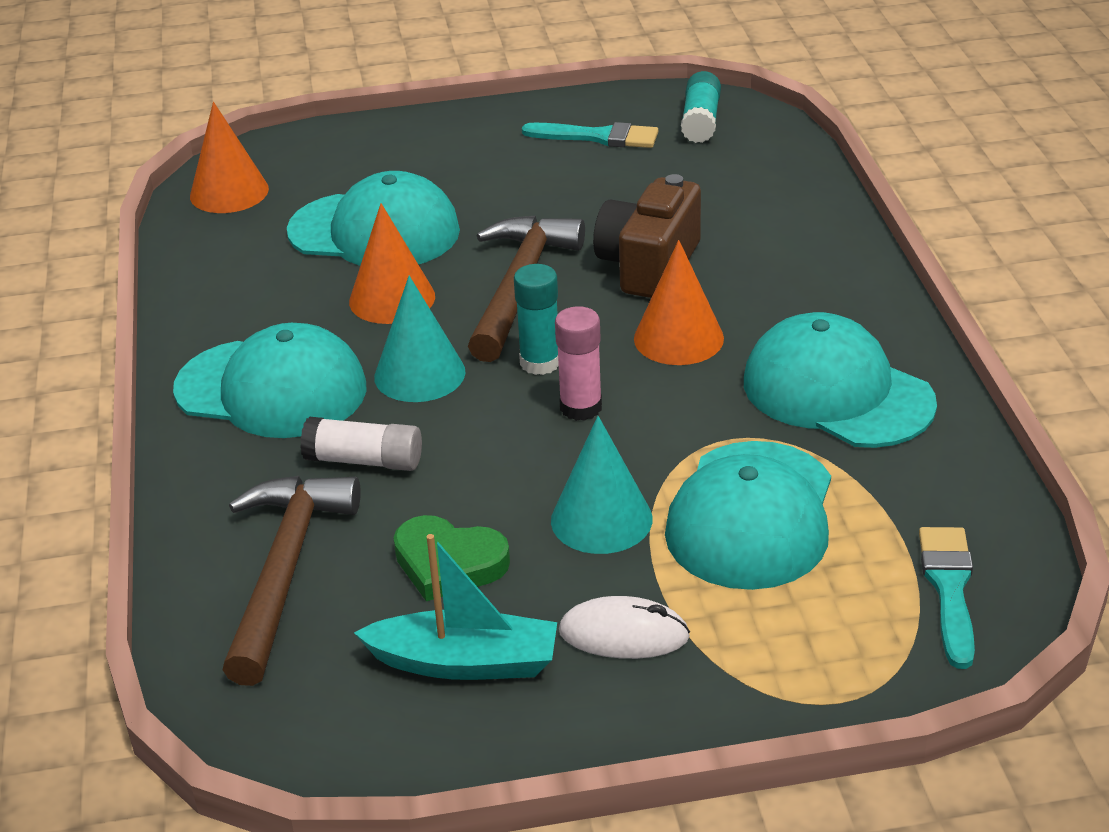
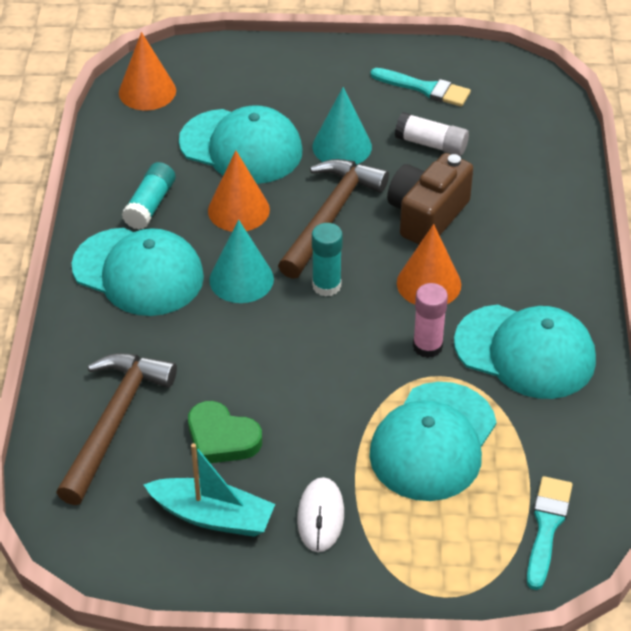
camera: 10 degrees right, 10 degrees up
white glue stick [300,417,422,471] -> white glue stick moved to [395,112,469,156]
turquoise cone [551,416,652,554] -> turquoise cone moved to [312,87,372,165]
pink glue stick [555,306,602,421] -> pink glue stick moved to [413,283,448,358]
white mouse [559,596,690,659] -> white mouse turned 75 degrees clockwise [297,477,344,552]
turquoise glue stick [681,71,721,143] -> turquoise glue stick moved to [122,162,175,230]
turquoise cap [744,312,937,448] -> turquoise cap turned 150 degrees clockwise [454,304,596,399]

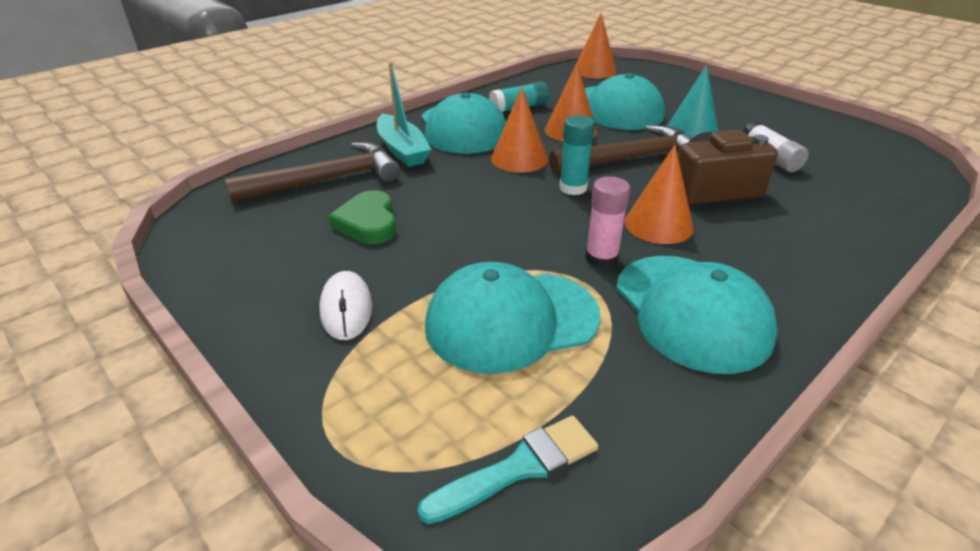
camera: 45 degrees right, 10 degrees down
turquoise boat [143,443,275,537] -> turquoise boat moved to [377,62,432,167]
turquoise cone [209,220,274,303] -> orange cone [491,87,548,173]
white mouse [297,477,344,552] -> white mouse turned 60 degrees counterclockwise [319,271,372,340]
turquoise brush [370,68,471,107] -> none

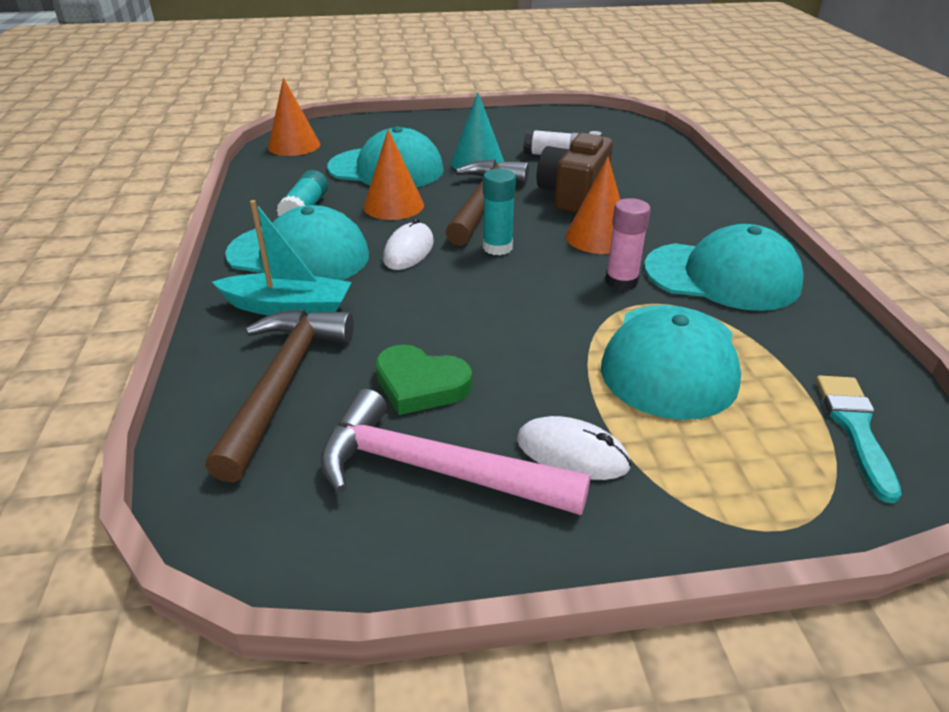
camera: 55 degrees left, 0 degrees up
orange cone [491,87,548,173] -> white mouse [383,218,434,270]
none -> pink hammer [320,389,591,515]

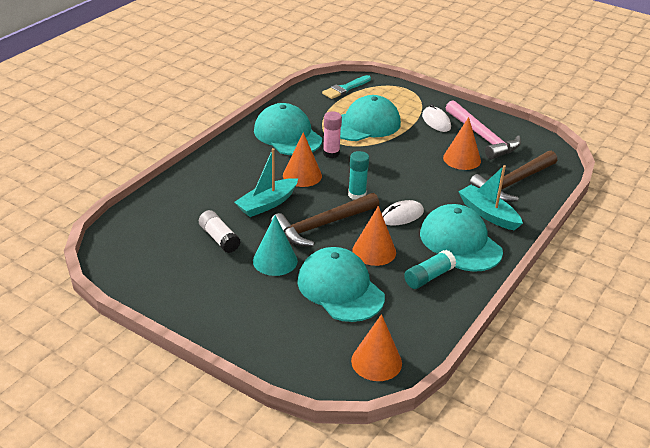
camera: 140 degrees left, 0 degrees up
green heart [375,345,472,415] -> orange cone [443,117,481,170]
brown camera [537,131,613,213] -> turquoise boat [234,148,298,217]

